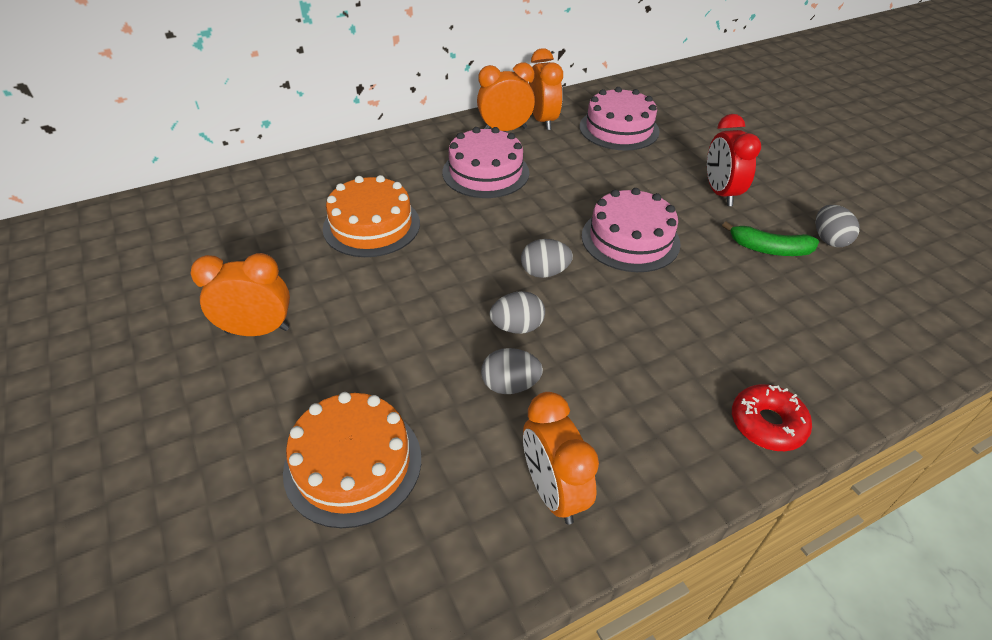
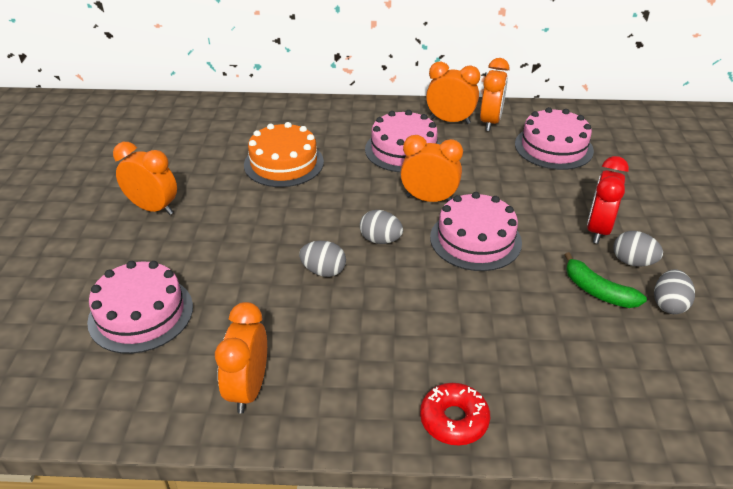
camera: 30 degrees right, 5 degrees down
orange cake [283,392,421,528] -> pink cake [87,261,193,354]
grey egg [481,348,543,394] -> grey egg moved to [613,231,663,267]
none -> orange clock [400,135,463,202]

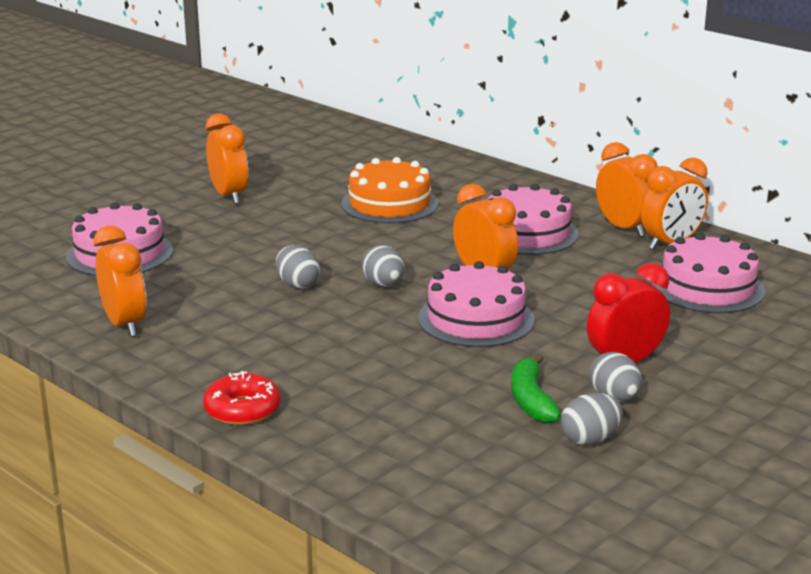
camera: 40 degrees right, 15 degrees down
orange clock [215,302,267,414] -> orange clock turned 105 degrees clockwise [94,225,147,337]

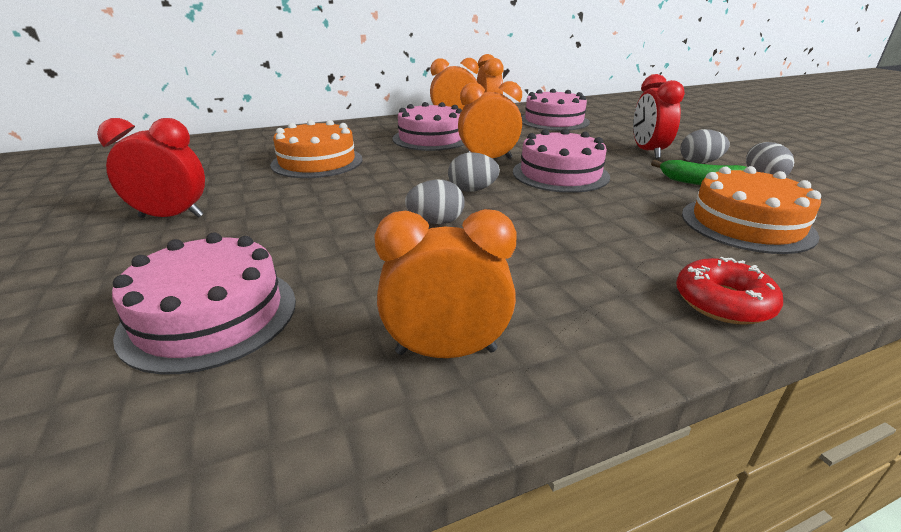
camera: 65 degrees left, 5 degrees up
orange clock [206,113,248,204] -> red clock [97,118,205,218]
none -> orange cake [682,166,821,254]

